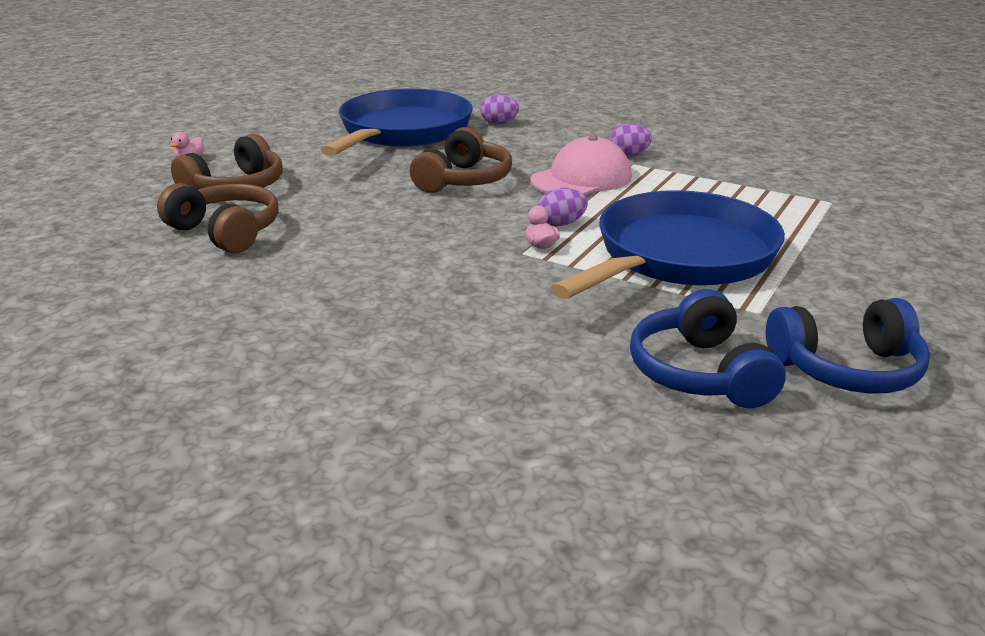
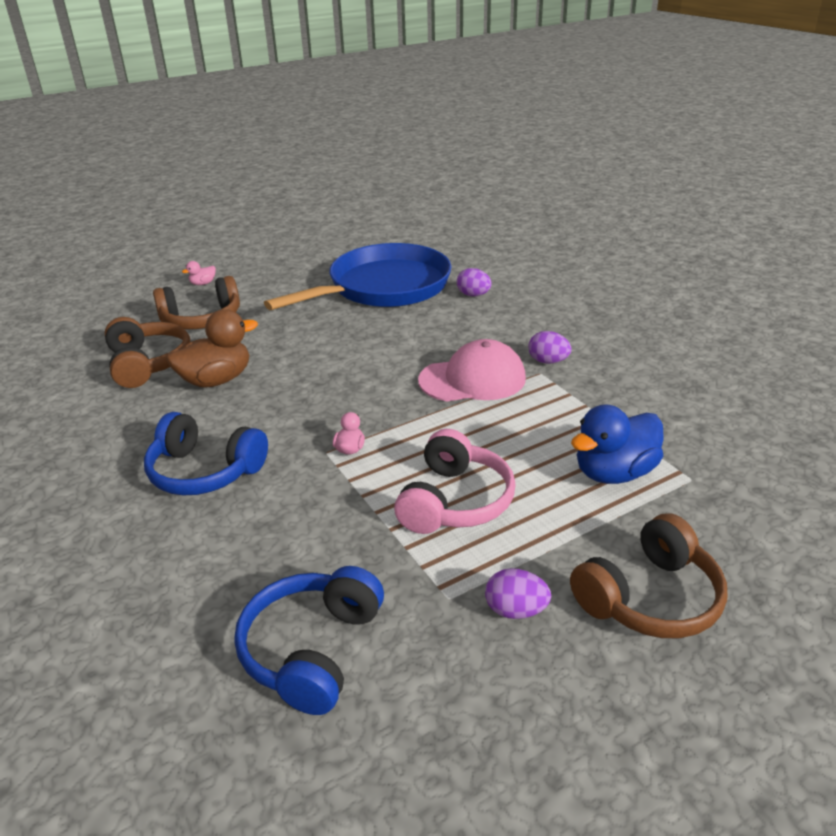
camera: 30 degrees right, 5 degrees up
brown headphones [410,127,512,193] -> brown headphones moved to [570,513,727,638]
purple egg [539,188,588,226] -> purple egg moved to [485,568,551,619]
blue pan [550,190,785,299] -> pink headphones [394,429,516,534]
blue headphones [766,298,930,393] -> blue headphones moved to [144,412,268,495]
none -> brown duck [166,309,258,388]
none -> blue duck [571,404,664,484]

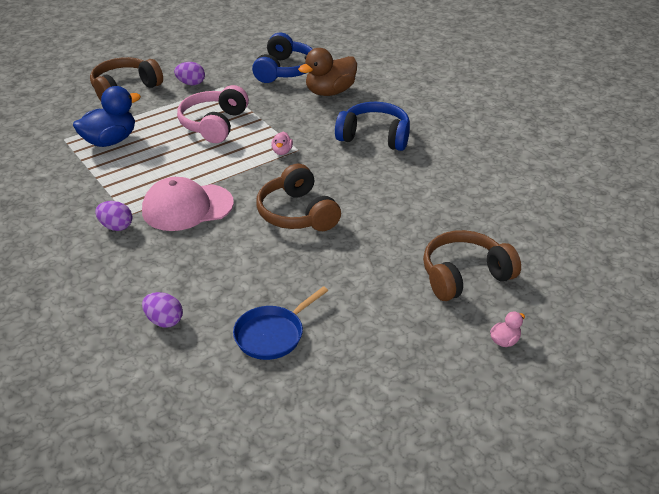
camera: 175 degrees right, 5 degrees up
brown headphones [105,317,190,388] -> brown headphones moved to [256,163,341,231]
brown duck [166,309,258,388] -> brown duck moved to [298,48,357,96]
blue pan [264,243,451,310] -> blue pan [233,286,328,360], size x0.46

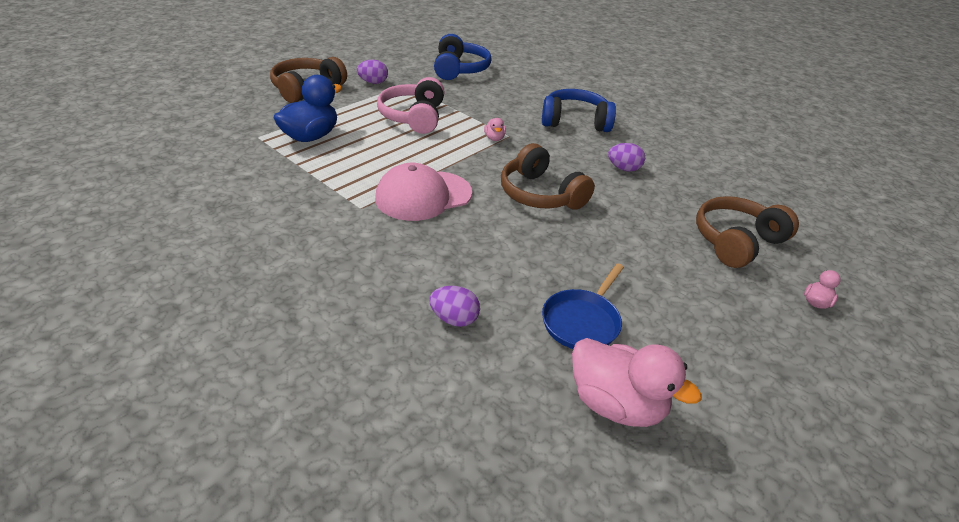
camera: 15 degrees left, 0 degrees up
purple egg [95,201,132,231] -> purple egg moved to [608,143,645,172]
brown duck [298,48,357,96] -> none
none -> pink duck [572,338,702,427]

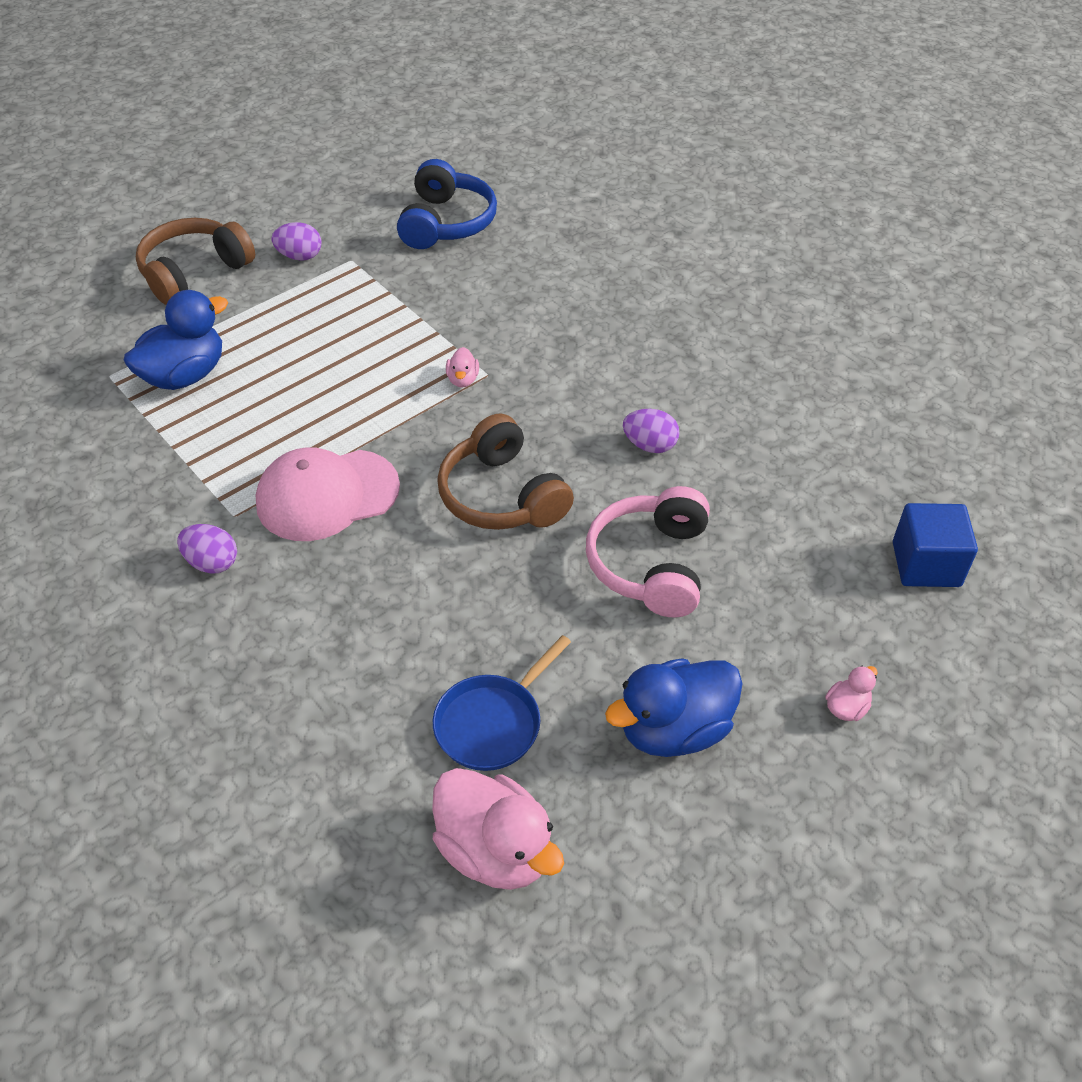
camera: 10 degrees right, 10 degrees up
pink headphones [377,77,444,134] -> pink headphones moved to [586,486,710,618]
purple egg [429,286,480,327] -> purple egg moved to [177,524,237,574]
blue headphones [542,89,616,132] -> none
brown headphones [696,196,799,268] -> none
none -> blue duck [605,658,743,757]
none -> blue cube [893,503,978,587]

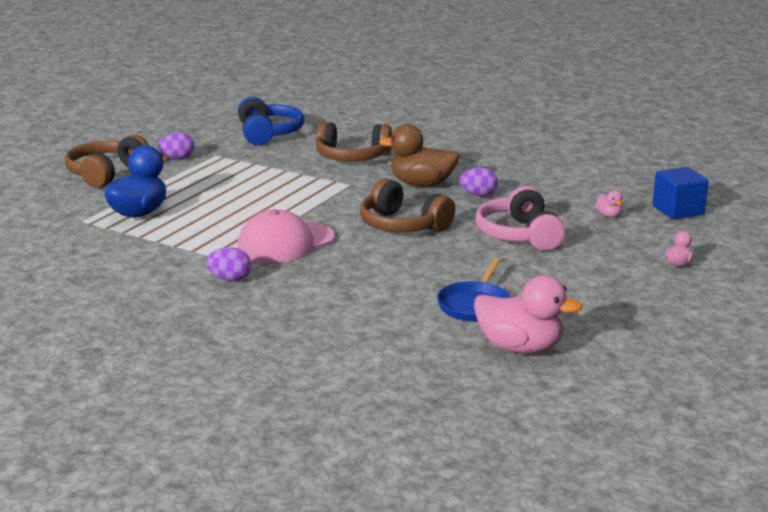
camera: 20 degrees left, 25 degrees down
pink duck [446,347,479,387] -> pink duck moved to [595,190,623,217]
blue duck [605,658,743,757] -> none
none -> brown headphones [316,122,392,161]
none -> brown duck [379,124,460,187]

